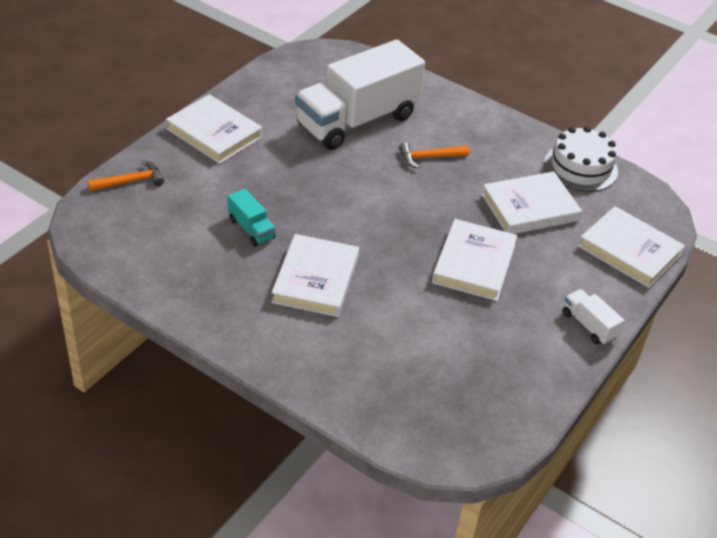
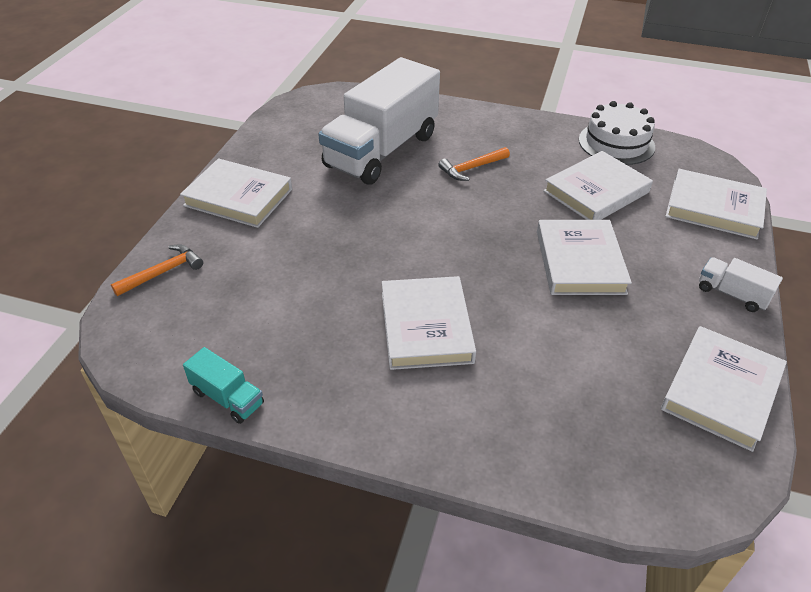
camera: 15 degrees left, 0 degrees up
turquoise truck [228,189,275,246] -> turquoise truck moved to [183,347,264,424]
none -> white book [661,326,787,452]

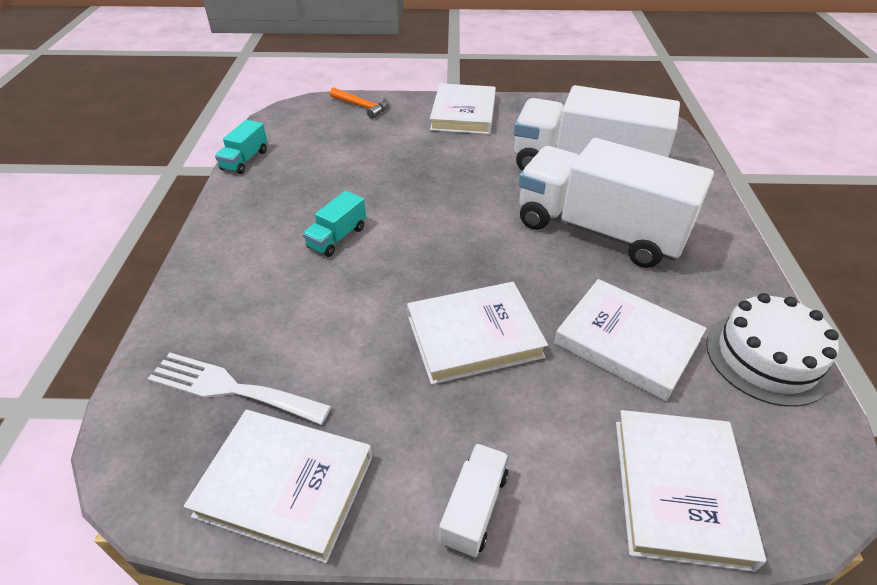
camera: 75 degrees right, 0 degrees up
white book [382,276,476,370] -> turquoise truck [303,191,366,257]
orange hammer [438,147,510,181] -> white truck [519,138,714,268]
none -> white fork [148,353,331,425]

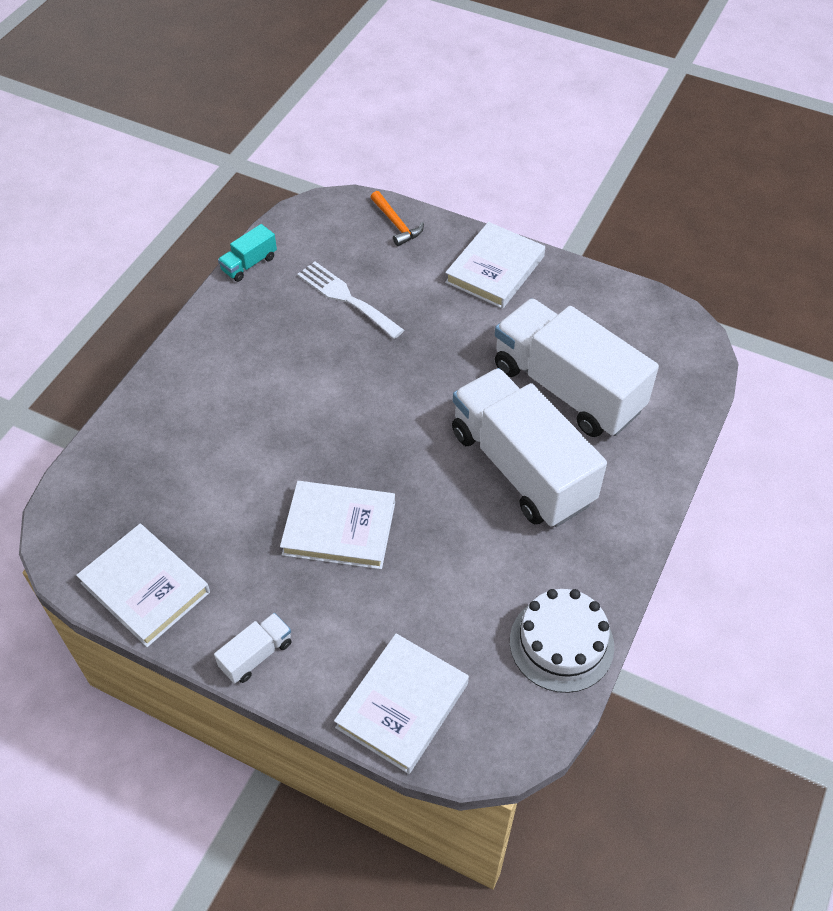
camera: 25 degrees right, 10 degrees up
white fork [148,353,331,425] -> white fork moved to [297,262,404,339]
turquoise truck [303,191,366,257] -> none
white book [554,279,706,401] -> none

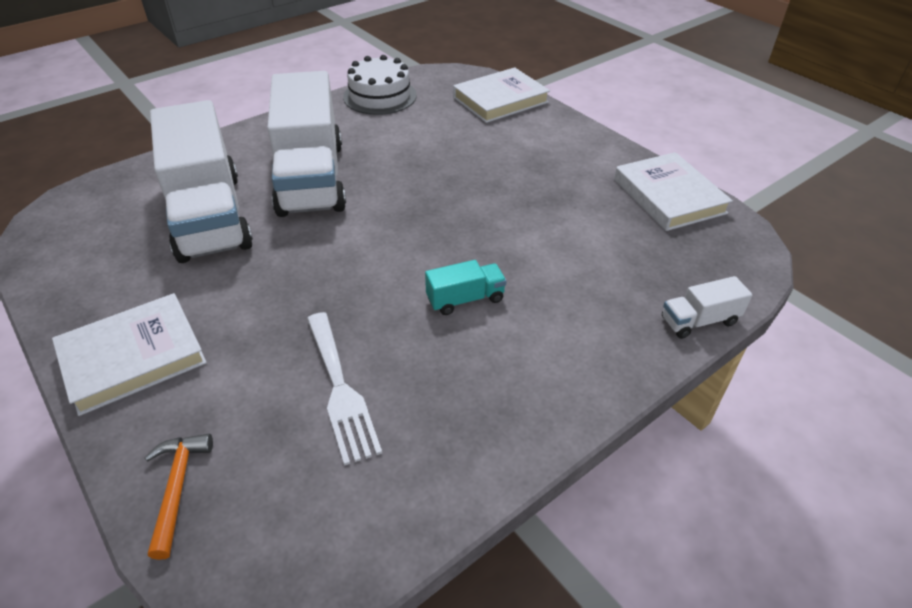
camera: 155 degrees left, 10 degrees down
white truck [214,613,291,684] -> white truck moved to [662,276,752,339]
turquoise truck [218,224,277,282] -> turquoise truck moved to [425,260,507,315]
white book [280,481,395,569] -> none

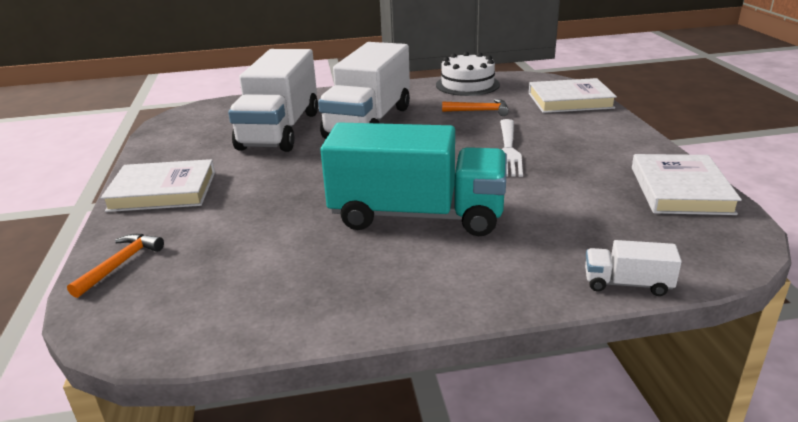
camera: 30 degrees right, 15 degrees down
white fork [307,312,382,466] -> white fork moved to [500,119,523,177]
turquoise truck [425,260,507,315] -> turquoise truck [320,122,507,236], size x2.46
none -> orange hammer [442,99,509,116]

